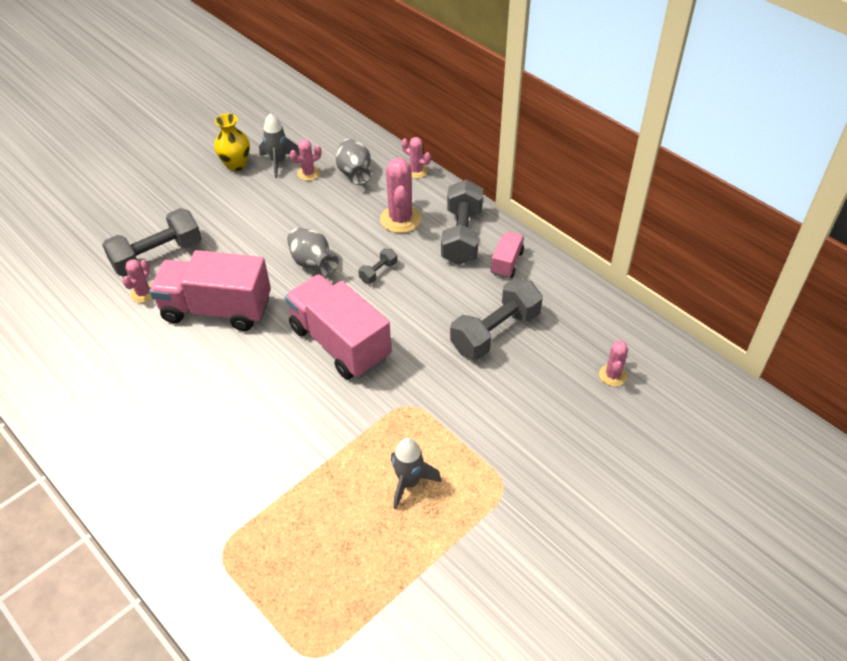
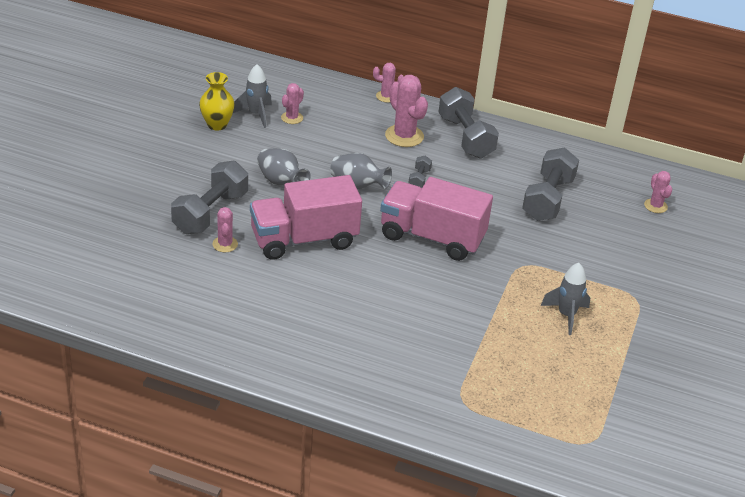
camera: 30 degrees left, 10 degrees down
grey vase [336,139,371,185] -> grey vase moved to [257,148,311,185]
pink truck [491,232,524,278] -> none

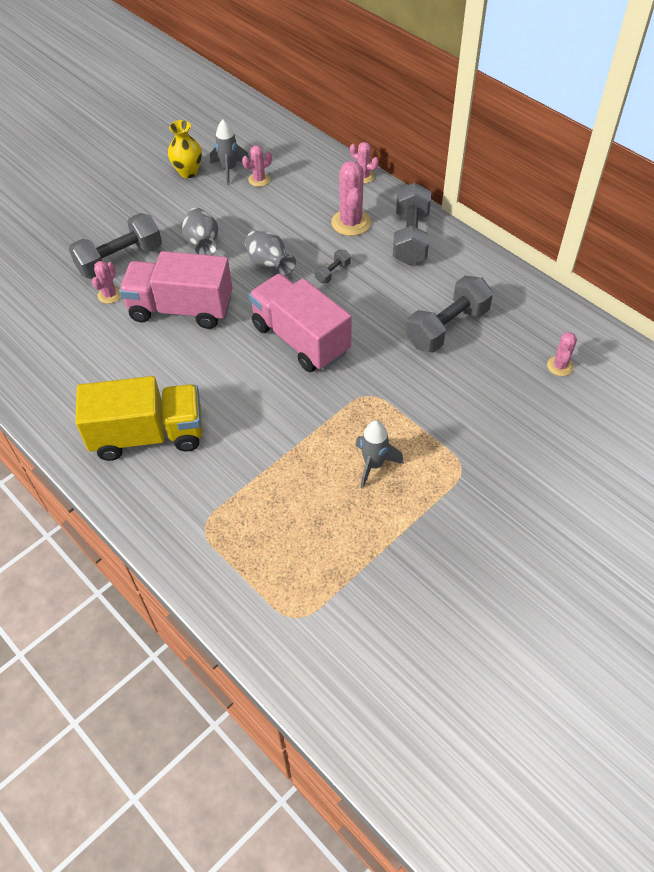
camera: 30 degrees right, 15 degrees up
none -> yellow truck [75,376,203,461]

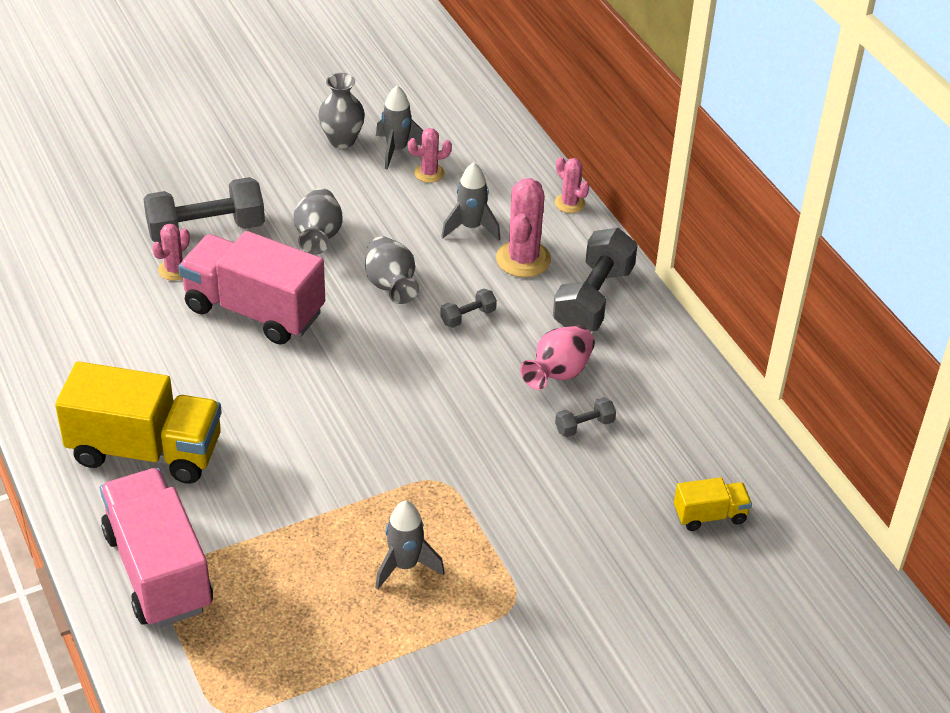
camera: 15 degrees right, 10 degrees down
yellow vase [168,120,202,178] -> grey vase [318,73,365,148]
pink truck [249,273,352,372] -> pink truck moved to [100,468,213,627]
grey dumbbell [406,276,493,353] -> grey dumbbell [555,398,616,437], size x0.46
pink cactus [547,332,577,376] -> yellow truck [674,477,752,531]
none -> grey rocket [441,162,500,240]
none -> pink vase [520,326,595,390]

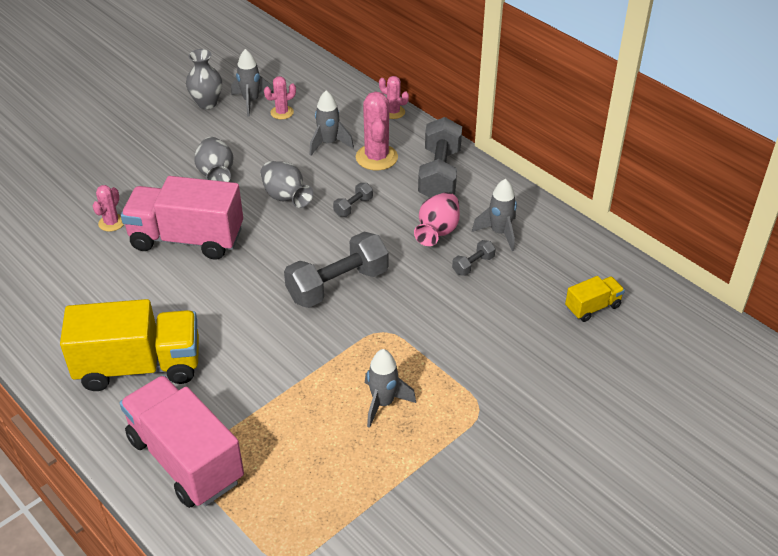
camera: 15 degrees left, 0 degrees up
grey dumbbell [143,177,265,243] -> grey dumbbell moved to [284,232,389,308]
none -> grey rocket [472,179,517,251]

